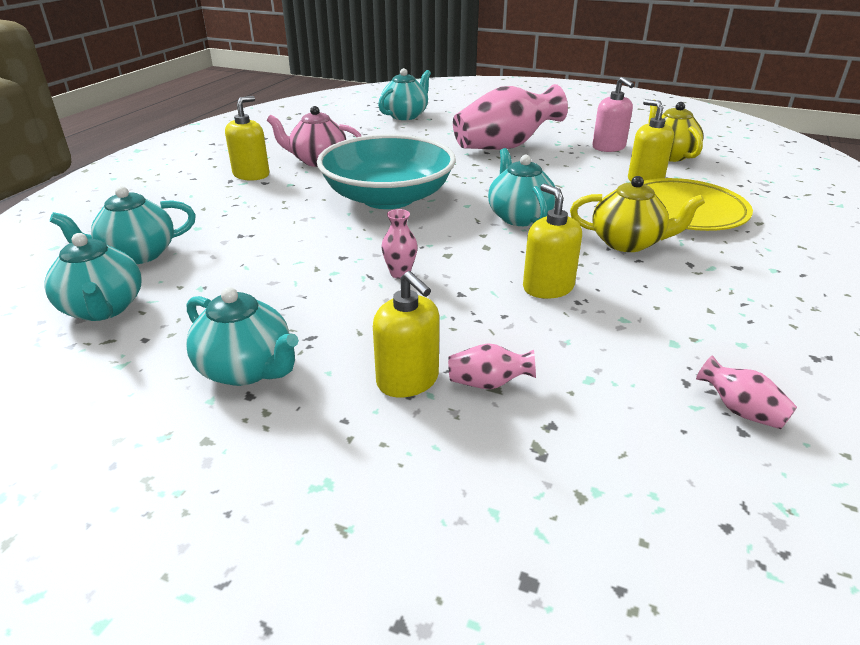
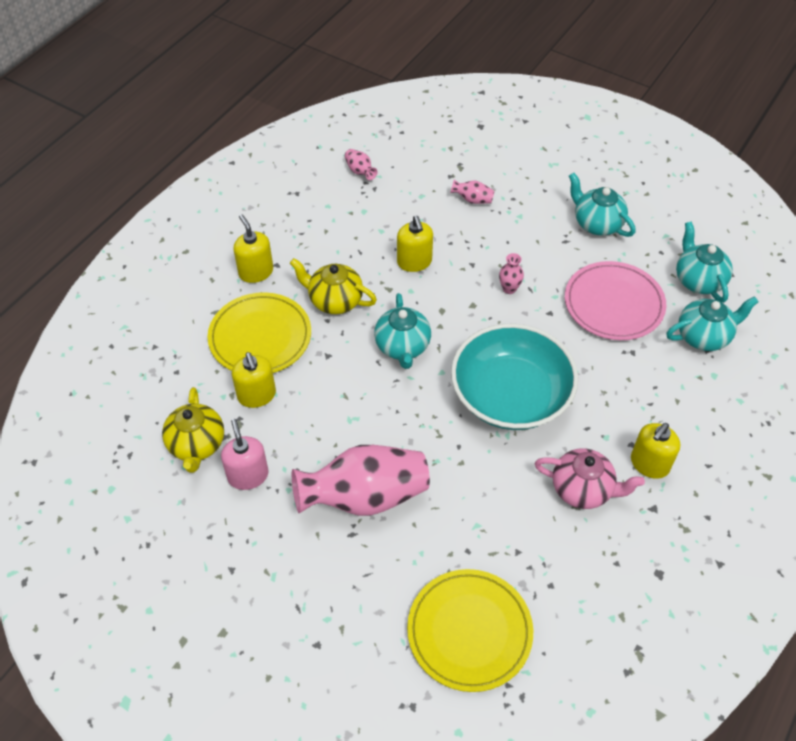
camera: 170 degrees left, 20 degrees up
yellow soap dispenser [373,271,439,397] -> yellow soap dispenser moved to [234,214,273,283]
turquoise teapot [378,68,431,120] -> yellow plate [407,569,533,692]
none -> pink plate [565,261,666,340]

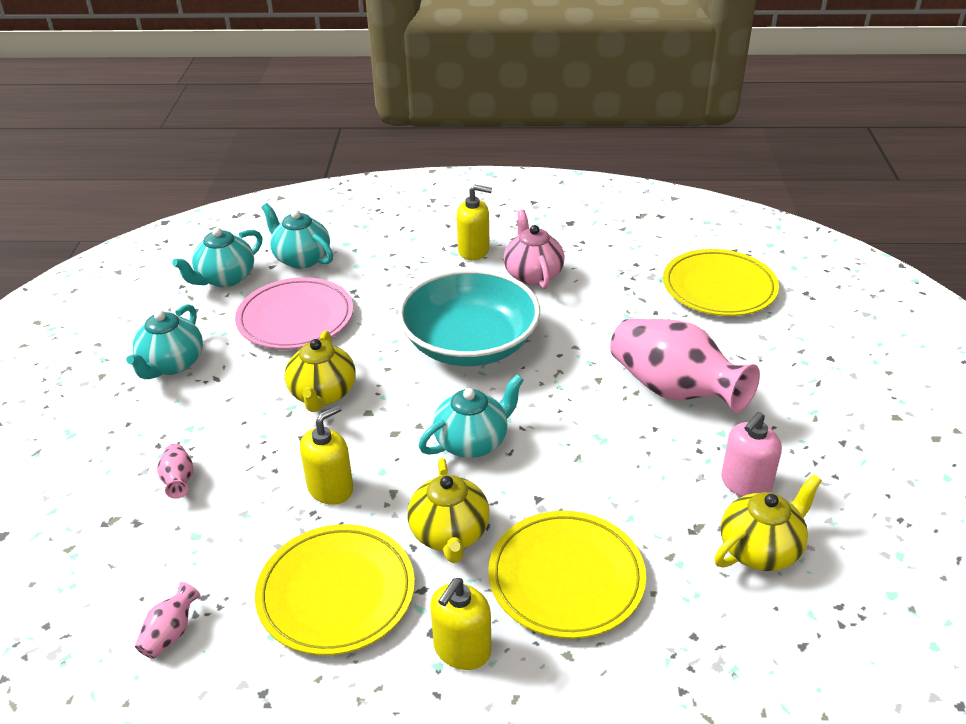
camera: 120 degrees left, 15 degrees down
yellow soap dispenser [232,352,276,408] -> none
pink vase [499,253,524,294] -> yellow teapot [285,330,356,412]
none -> yellow plate [255,524,415,655]

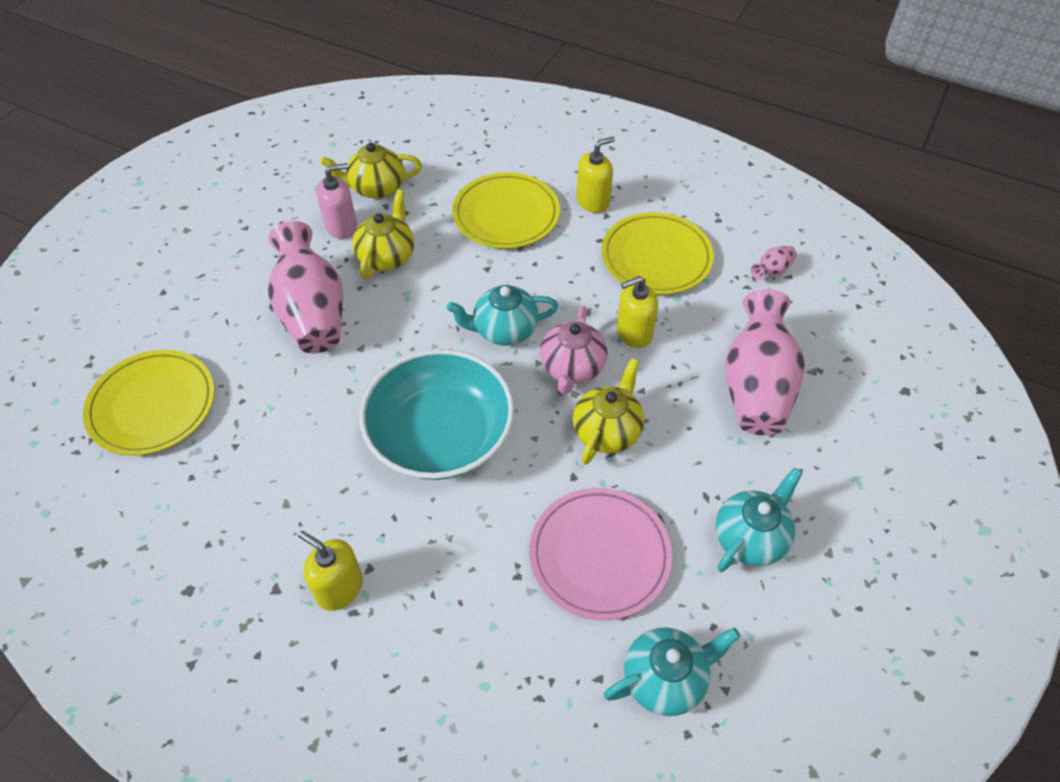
camera: 155 degrees left, 15 degrees up
pink vase [157,444,193,499] -> pink vase [725,289,805,435], size x2.46
turquoise teapot [262,203,333,269] -> none
yellow teapot [407,458,490,563] -> yellow teapot moved to [352,190,414,279]
pink teapot [504,210,565,289] -> pink teapot moved to [540,306,608,394]

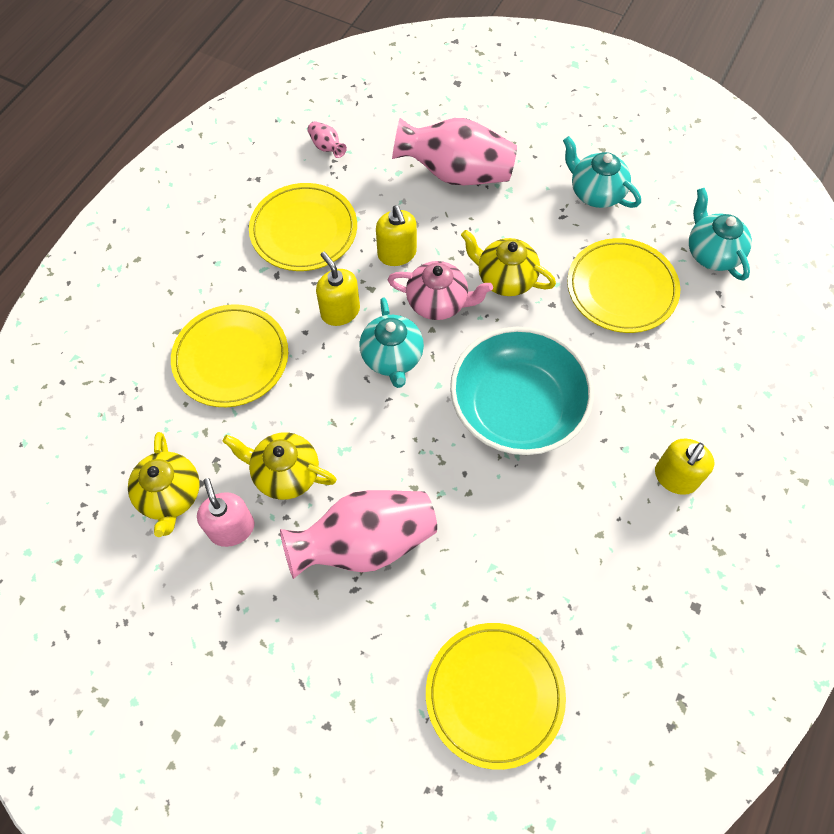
camera: 90 degrees left, 10 degrees up
pink plate [529,488,672,620] -> yellow plate [567,238,680,333]
yellow soap dispenser [576,136,615,213] -> yellow soap dispenser moved to [316,252,360,326]

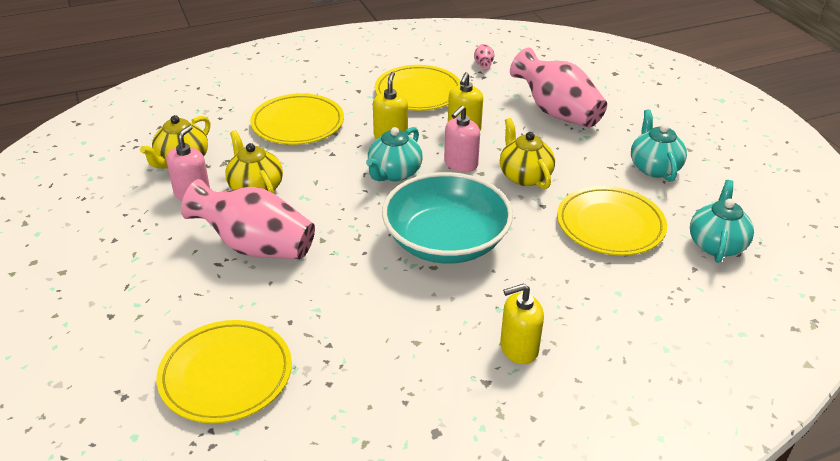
camera: 40 degrees right, 25 degrees down
pink teapot [388,261,493,320] -> pink soap dispenser [444,105,480,172]

